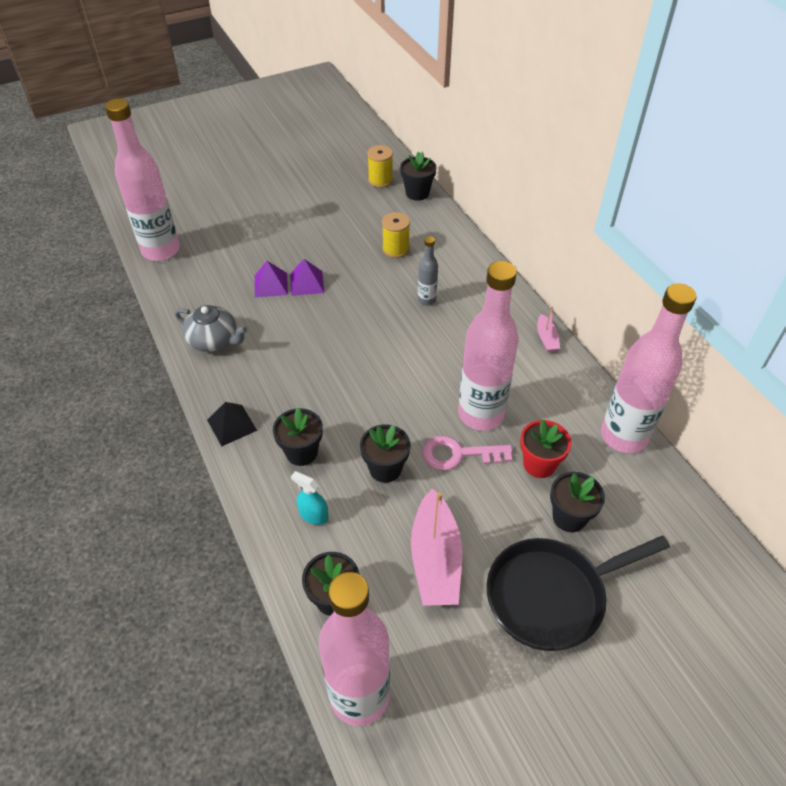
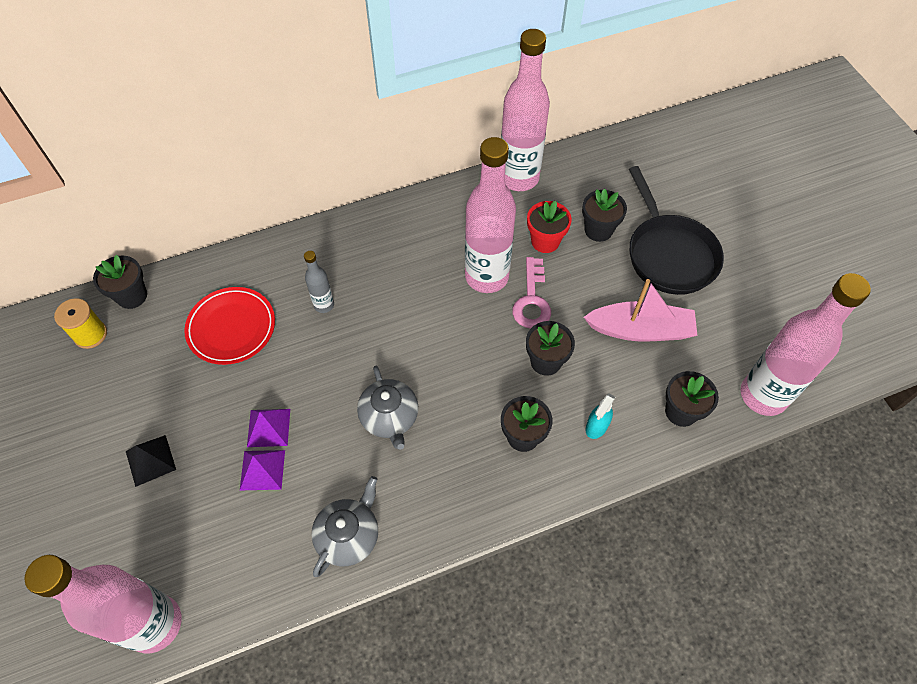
camera: 85 degrees left, 10 degrees up
black pyramid [207,402,257,446] -> black pyramid moved to [126,435,176,487]
yellow spool [382,212,410,258] -> red plate [184,287,275,365]
pink boat [537,306,560,352] -> none
none -> grey teapot [357,366,418,450]

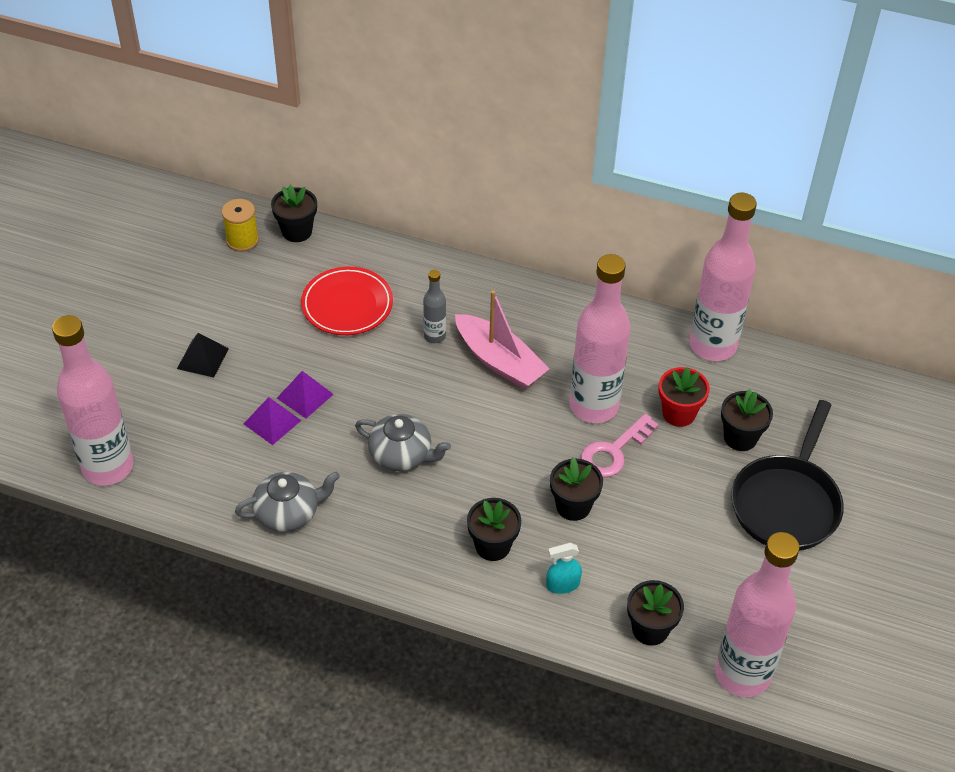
camera: 40 degrees right, 10 degrees down
grey teapot [357,366,418,450] -> grey teapot turned 90 degrees counterclockwise [355,414,451,471]
pink boat [584,279,697,342] -> pink boat moved to [455,290,549,389]

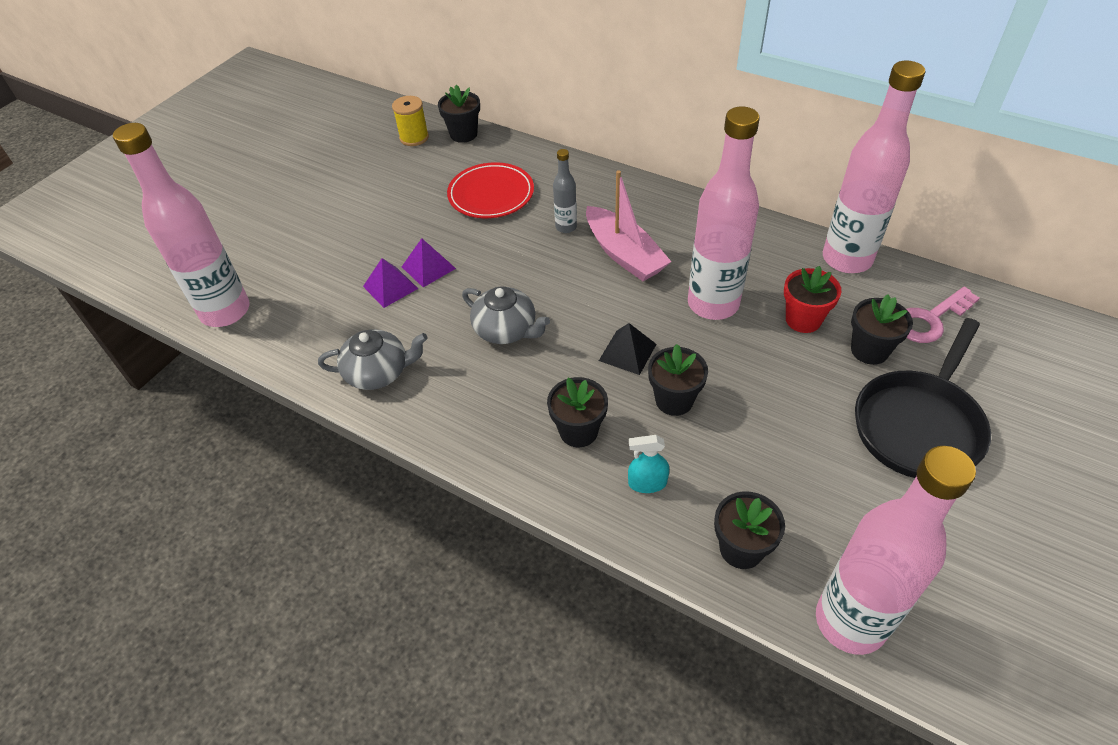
camera: 15 degrees right, 0 degrees up
black pyramid [177,333,229,378] -> black pyramid moved to [599,323,656,375]
pink key [581,413,659,478] -> pink key moved to [907,287,980,343]

